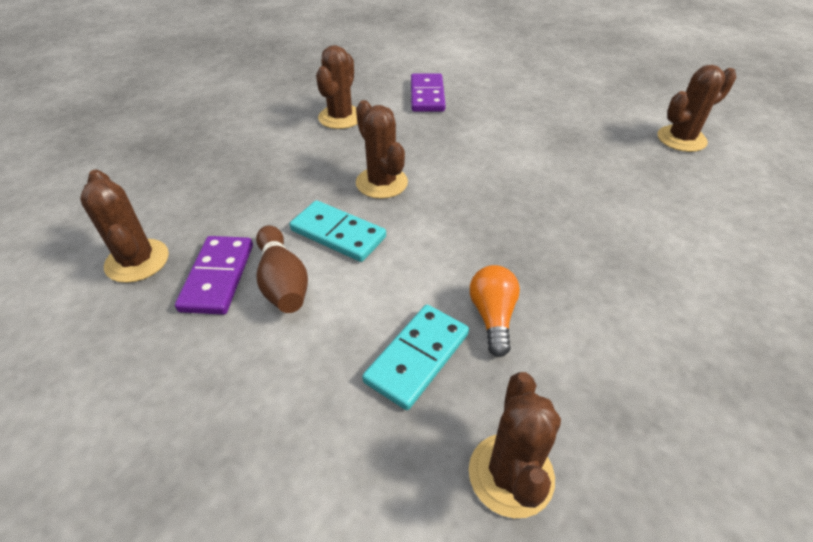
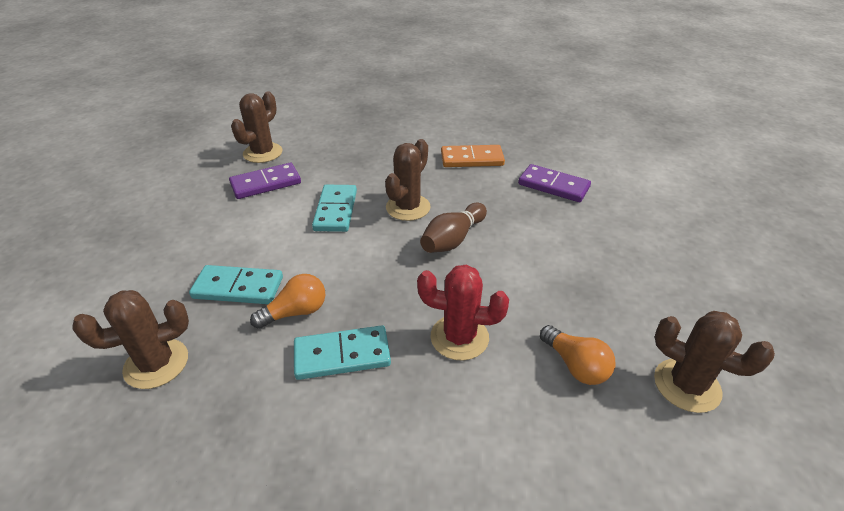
camera: 60 degrees right, 5 degrees down
brown bowling pin [256,225,308,313] -> brown bowling pin moved to [420,203,487,253]
brown cactus [316,45,358,129] -> orange domino [441,145,505,167]
purple domino [411,73,446,112] -> purple domino turned 60 degrees clockwise [518,164,591,202]
none -> turquoise domino [294,325,391,380]
none -> red cactus [417,265,509,361]
none -> orange light bulb [540,325,615,385]

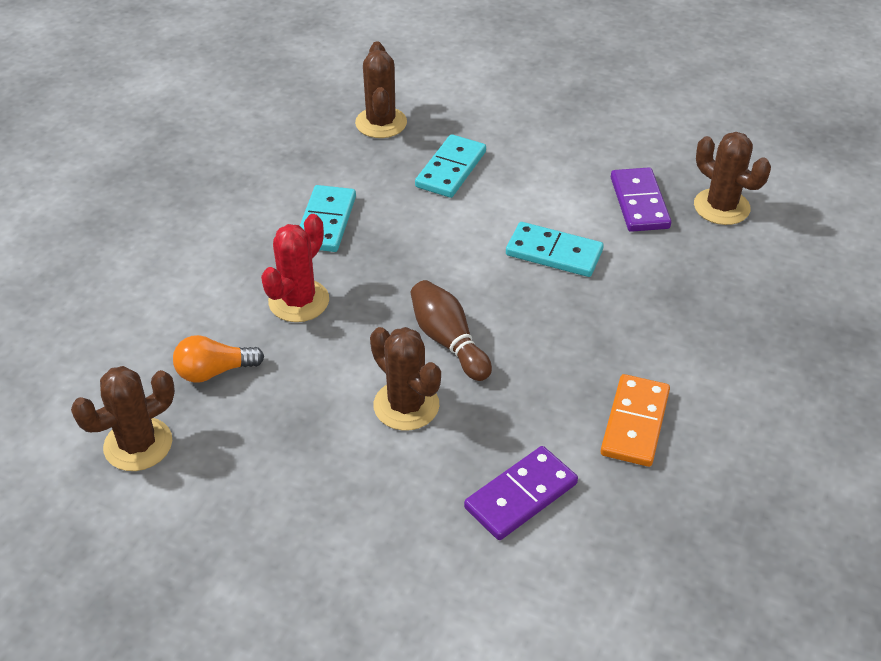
camera: 110 degrees right, 5 degrees up
orange light bulb [250,274,326,329] -> none
brown cactus [385,139,431,221] -> brown cactus moved to [370,327,441,431]

